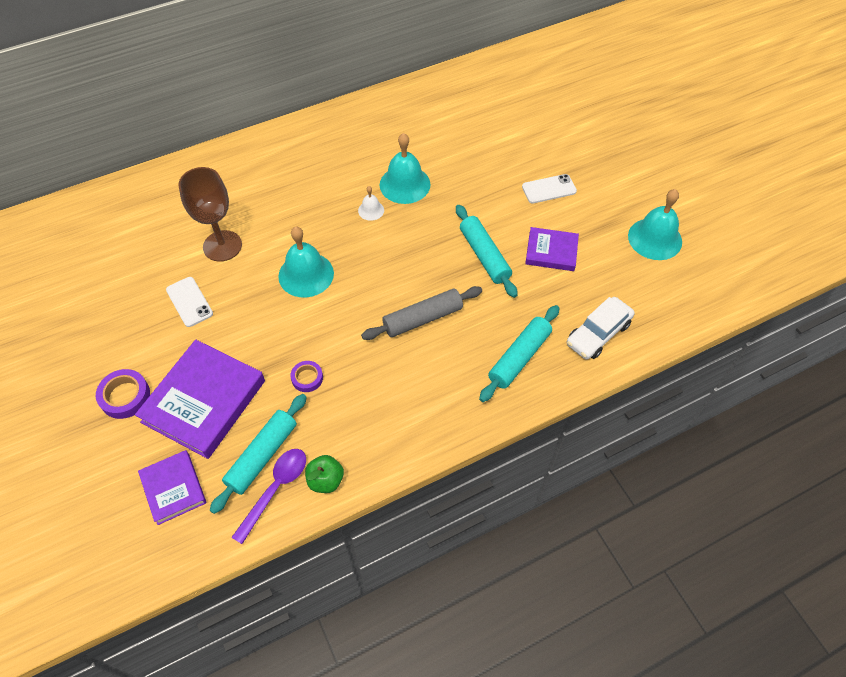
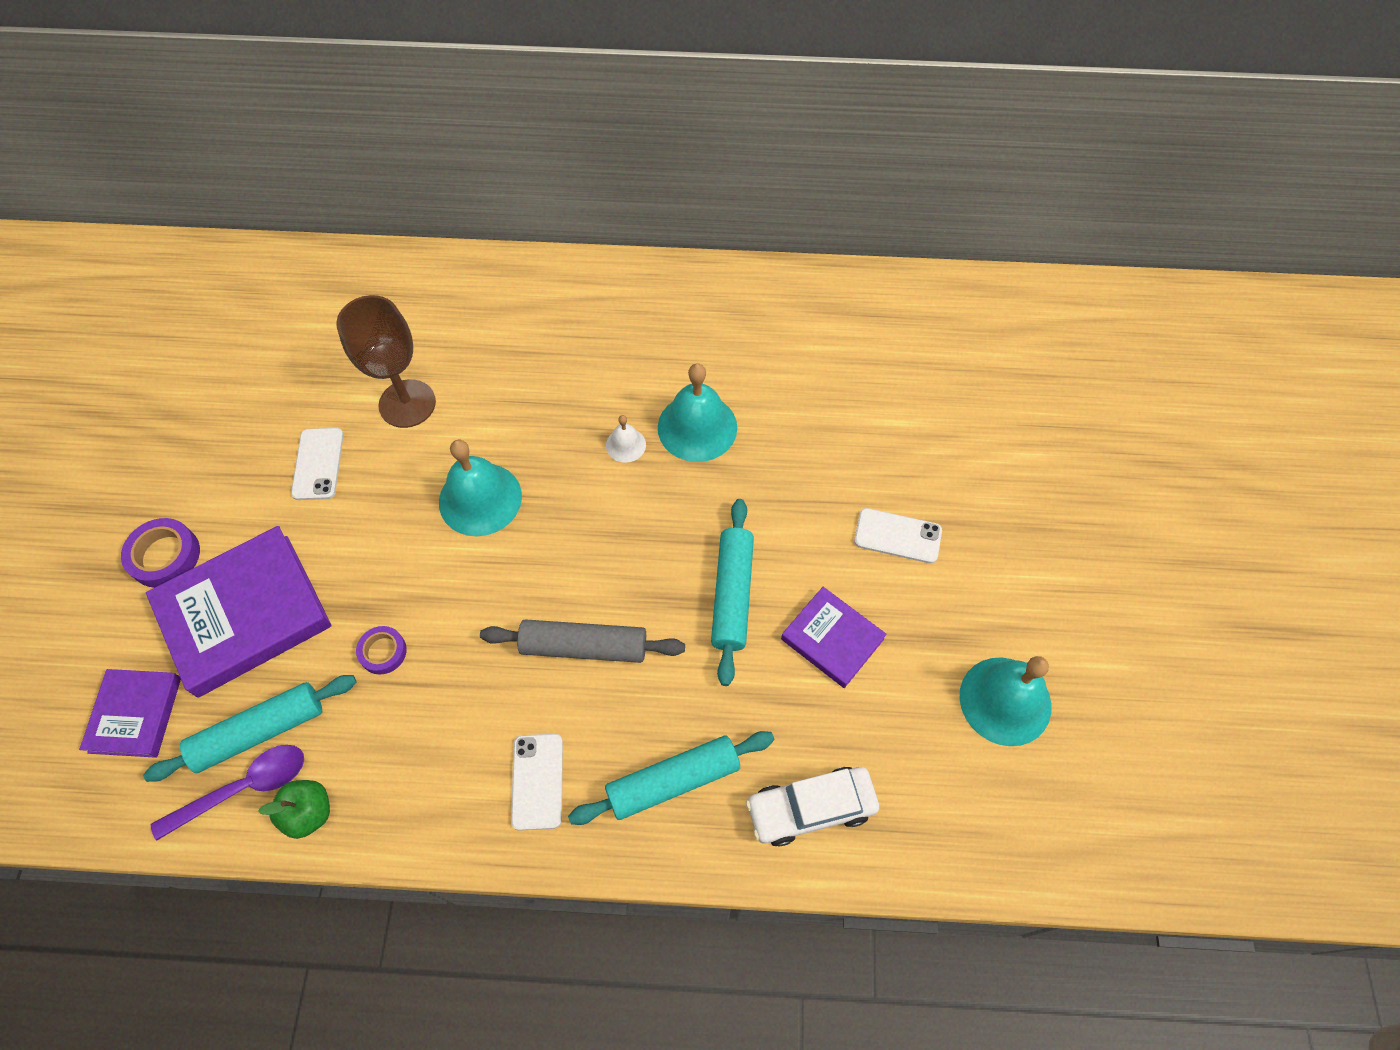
camera: 30 degrees right, 5 degrees up
none -> white phone [511,734,563,831]

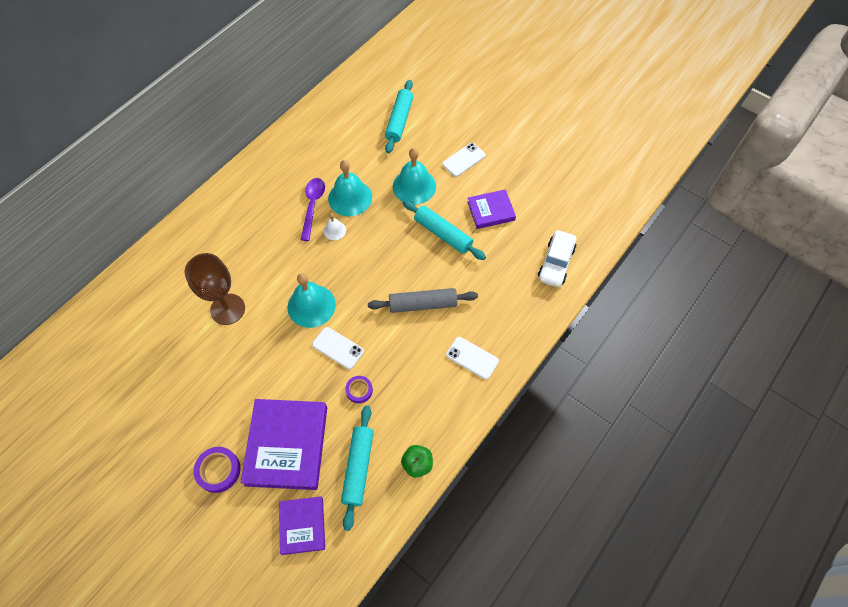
camera: 55 degrees left, 0 degrees up
purple book [79,669,181,758] -> purple book turned 45 degrees clockwise [279,496,325,555]
purple spoon [151,745,304,841] -> purple spoon moved to [301,178,325,241]
white phone [291,428,344,500] -> white phone moved to [312,327,364,369]
grey rolling pin [480,619,685,663] -> grey rolling pin turned 45 degrees clockwise [368,288,478,313]
turquoise rolling pin [568,731,774,825] -> turquoise rolling pin moved to [385,80,413,153]
turquoise bell [960,656,1051,746] -> turquoise bell moved to [393,148,436,205]

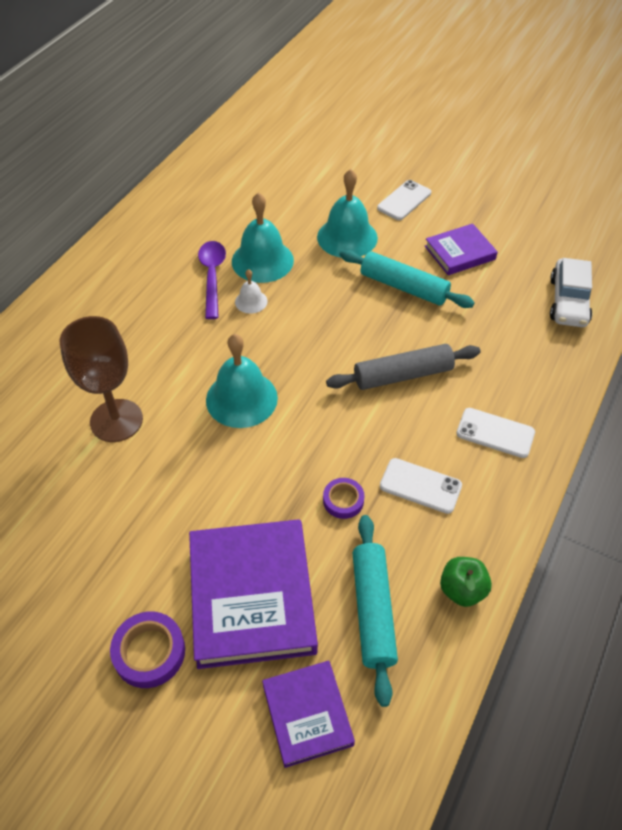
camera: 10 degrees left, 10 degrees down
white phone [312,327,364,369] -> white phone moved to [380,458,462,514]
turquoise rolling pin [385,80,413,153] -> none

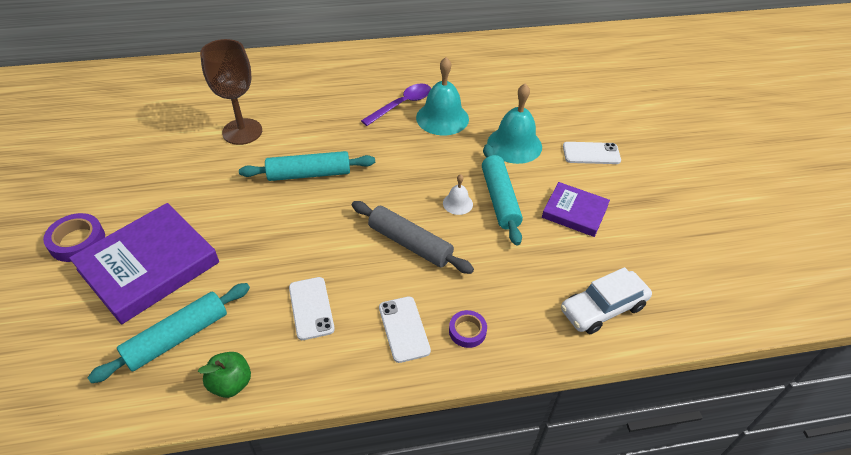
camera: 50 degrees right, 5 degrees down
turquoise bell [206,334,278,428] -> turquoise rolling pin [239,151,375,181]
white bell [235,269,268,314] -> white bell moved to [443,174,473,215]
purple book [262,661,355,768] -> none
purple tape [323,478,365,519] -> purple tape moved to [449,310,487,348]

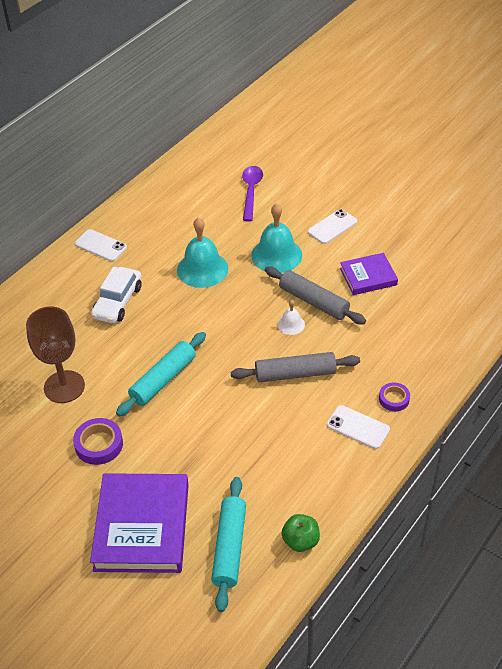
camera: 40 degrees left, 0 degrees up
purple tape [43,213,105,262] -> purple tape moved to [73,418,123,465]
white phone [289,277,335,340] -> white phone moved to [75,229,127,261]
purple spoon [361,84,431,126] -> purple spoon moved to [242,166,263,221]
turquoise rolling pin [482,144,523,246] -> grey rolling pin [265,267,366,324]
white car [561,267,652,334] -> white car moved to [91,267,142,323]

